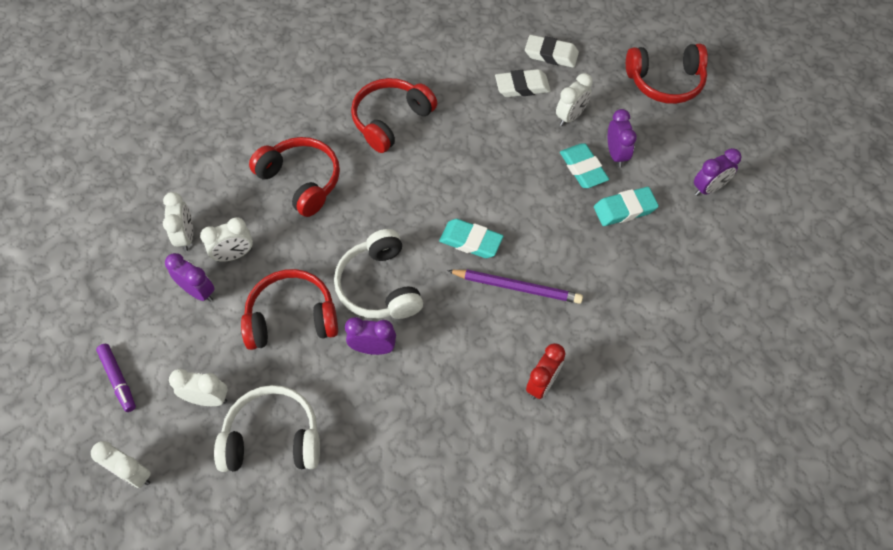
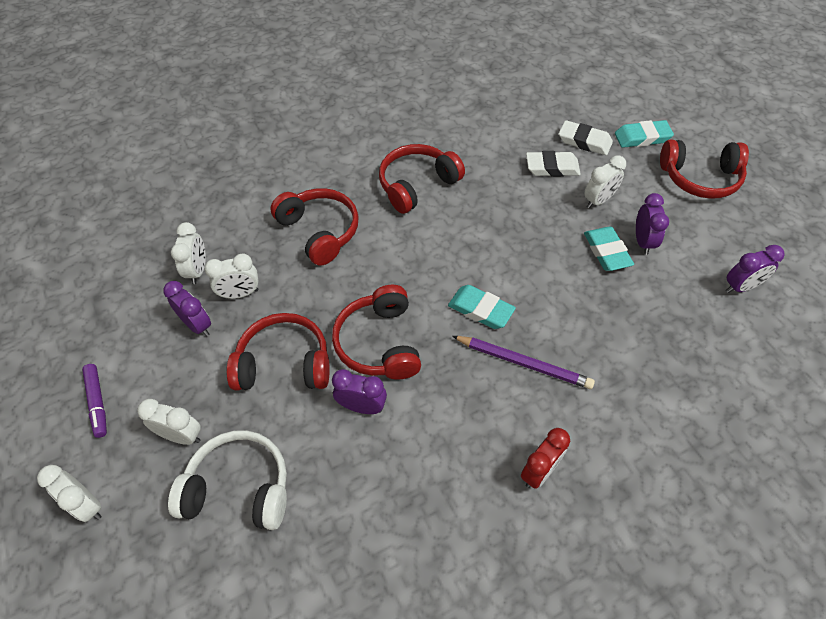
camera: 10 degrees right, 5 degrees down
white headphones [334,229,423,319] -> red headphones [332,284,421,380]
turquoise eraser [594,187,659,226] -> turquoise eraser moved to [615,120,674,148]

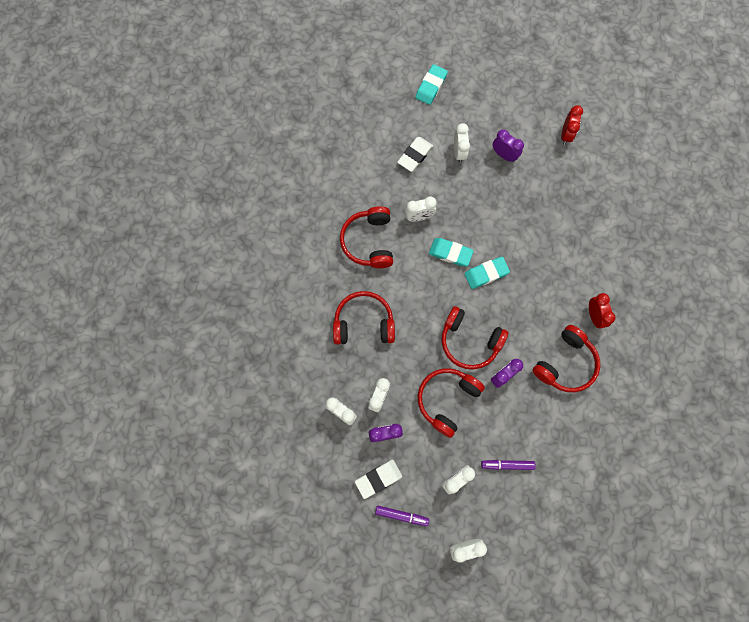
camera: 55 degrees left, 20 degrees up
white headphones [168,430,287,530] -> purple marker [481,460,536,470]
purple pencil [452,336,595,389] -> none
white eraser [559,120,613,155] -> white eraser moved to [355,460,402,499]
turquoise eraser [584,227,634,271] -> turquoise eraser moved to [429,238,474,266]
red headphones [660,140,749,199] -> red headphones moved to [532,325,600,393]
purple clock [726,245,785,293] -> red clock [561,105,583,145]
none -> white clock [405,196,437,222]

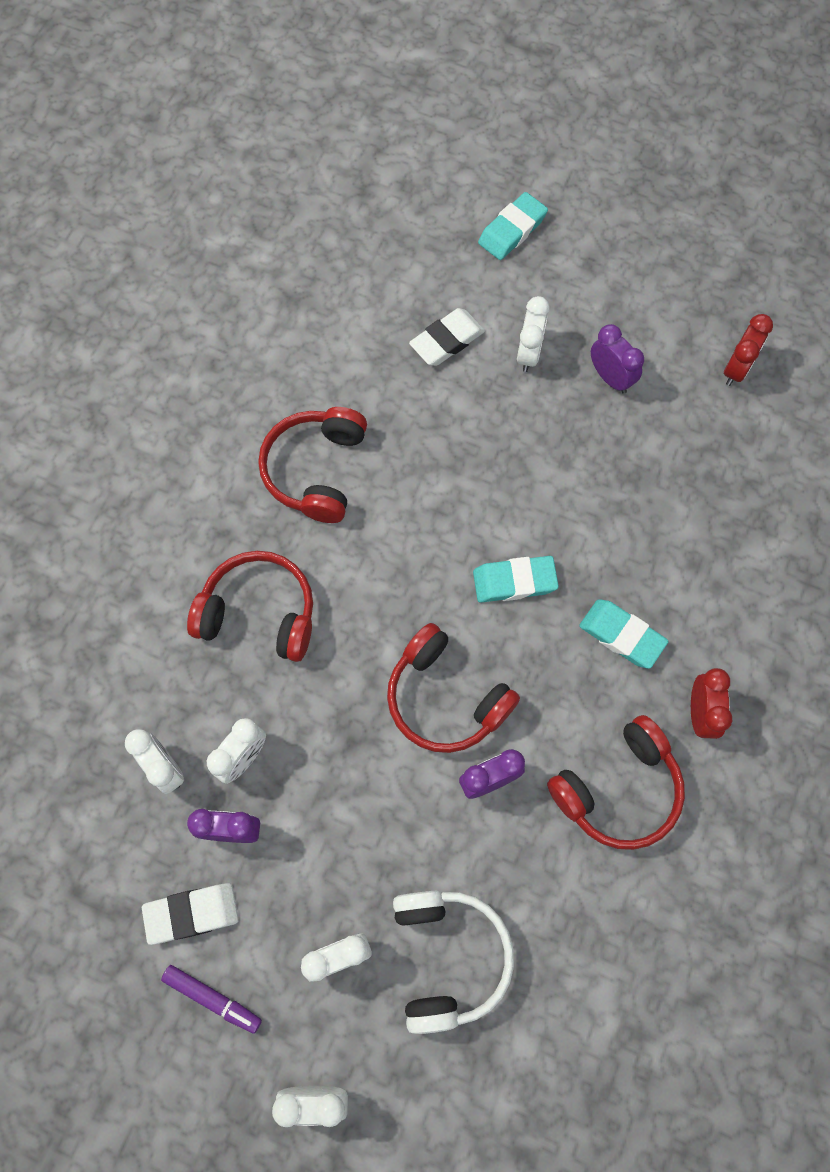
camera: 15 degrees right, 5 degrees down
white clock [405,196,437,222] -> none
red headphones [418,368,485,438] -> none
turquoise eraser [429,238,474,266] -> turquoise eraser moved to [579,599,669,669]
purple marker [481,460,536,470] -> white headphones [393,891,514,1034]

